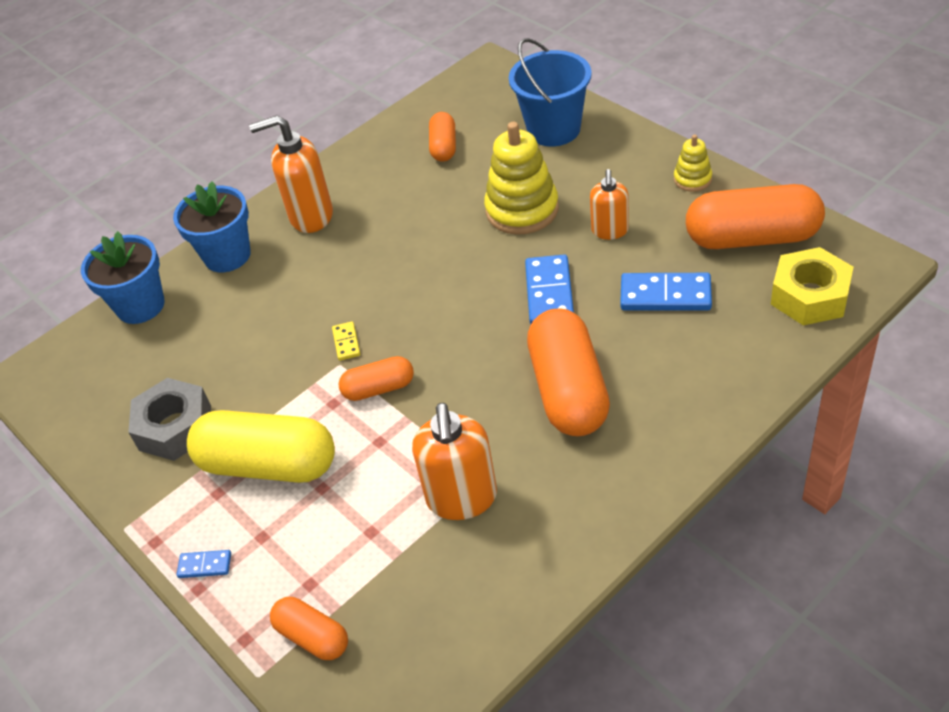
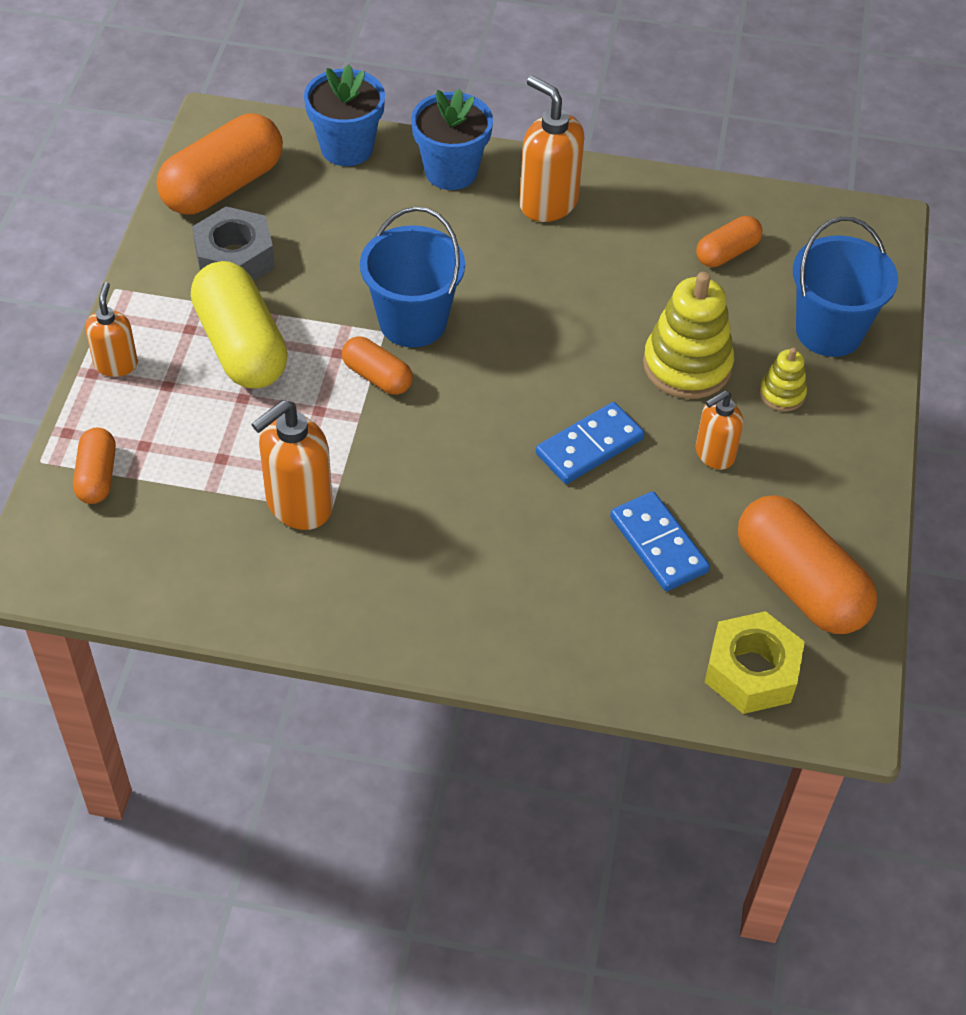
camera: 45 degrees right, 5 degrees up
blue domino [177,550,231,578] -> orange soap dispenser [85,282,138,377]
yellow domino [332,321,360,361] -> blue bucket [360,207,465,347]
orange capsule [527,309,610,436] -> orange capsule moved to [157,114,283,215]
yellow stacking toy [674,134,712,192] -> yellow stacking toy moved to [759,347,807,411]

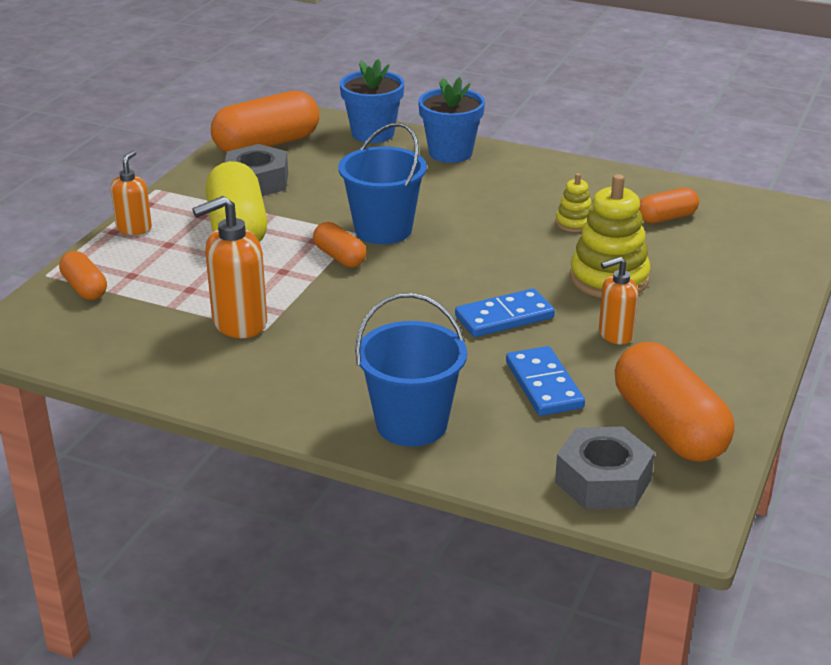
camera: 15 degrees right, 20 degrees down
orange capsule [73,427,116,504] -> orange capsule turned 45 degrees counterclockwise [59,251,107,300]
orange soap dispenser [519,76,585,222] -> none
yellow nut [705,611,805,714] -> grey nut [555,427,655,510]
yellow stacking toy [759,347,807,411] -> yellow stacking toy moved to [556,173,592,232]
blue bucket [793,217,898,357] -> blue bucket moved to [355,293,467,447]

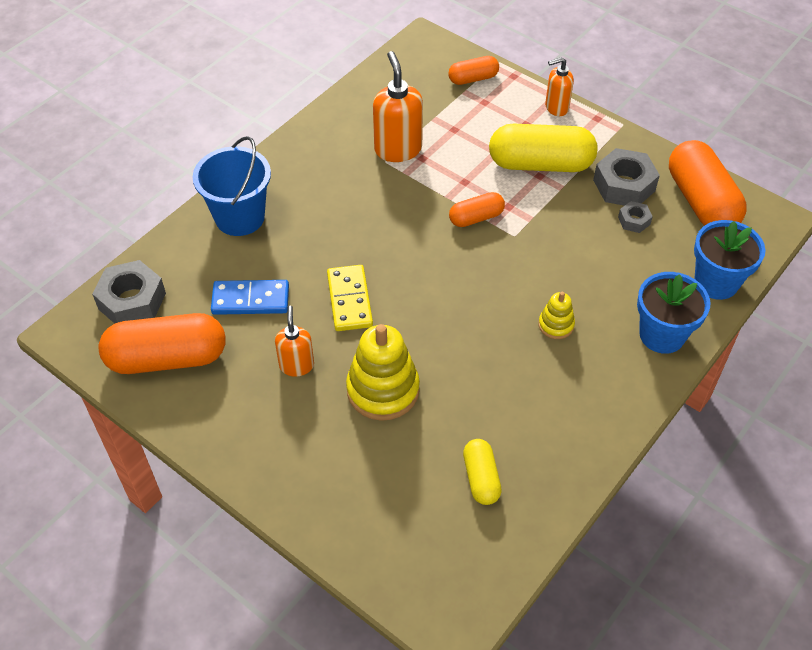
camera: 105 degrees right, 20 degrees up
orange soap dispenser [111,150,152,235] -> orange soap dispenser turned 135 degrees clockwise [545,57,574,116]
blue bucket [338,123,427,244] -> none
blue domino [455,288,555,337] -> yellow domino [327,265,373,331]
yellow stacking toy [556,173,592,232] -> yellow stacking toy moved to [538,292,575,339]
orange capsule [639,188,699,223] -> yellow capsule [463,439,502,505]
none -> grey nut [618,201,653,233]

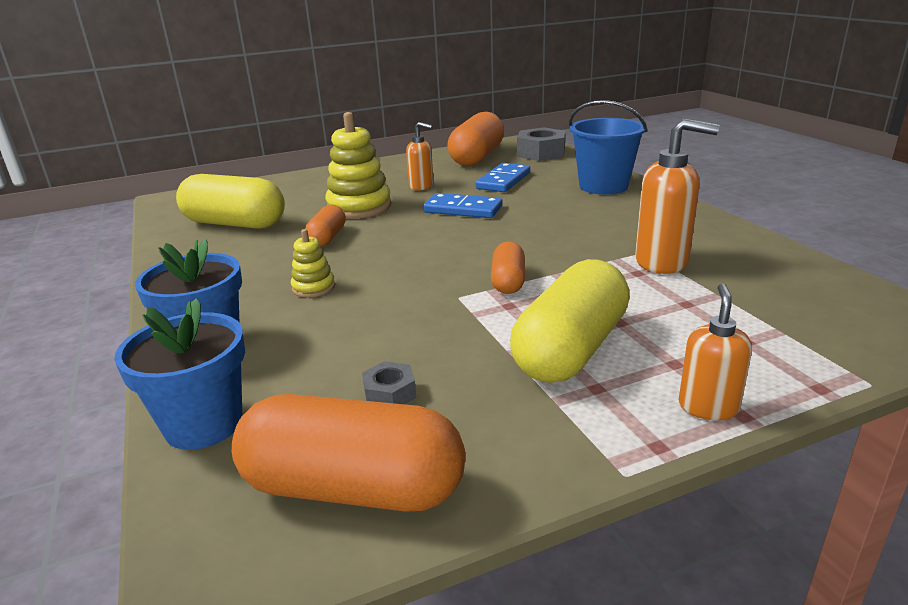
camera: 120 degrees right, 25 degrees down
yellow domino [327,265,373,331] -> blue domino [423,193,502,218]
orange capsule [448,56,499,85] -> orange capsule moved to [305,204,346,247]
yellow capsule [463,439,502,505] -> yellow capsule [176,174,285,229], size x1.89
grey nut [593,148,660,206] -> none

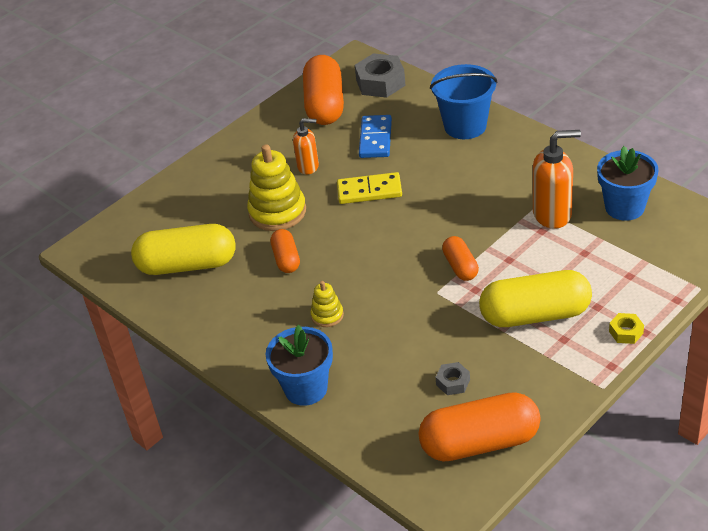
camera: 20 degrees left, 15 degrees up
blue flower pot [114,298,245,450] -> blue flower pot moved to [597,146,658,221]
blue domino [423,193,502,218] -> yellow domino [337,172,402,204]
yellow capsule [510,259,630,383] -> yellow capsule turned 75 degrees clockwise [479,270,592,327]
orange soap dispenser [679,284,752,420] -> yellow nut [609,313,644,344]

